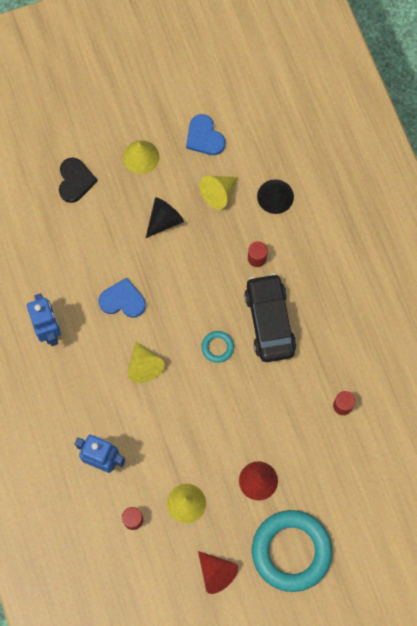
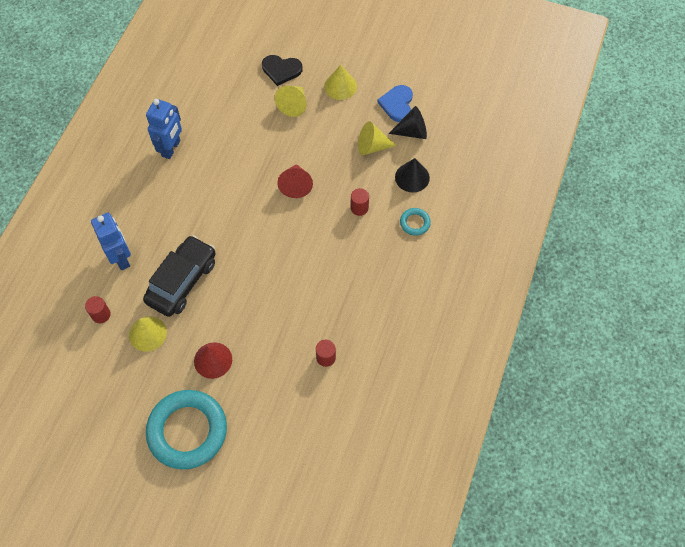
camera: 40 degrees right, 10 degrees down
black heart [59,157,98,203] -> black heart turned 60 degrees clockwise [262,55,302,86]
blue heart [98,278,146,318] -> none
yellow cone [128,341,165,383] -> yellow cone moved to [275,86,307,117]
black cone [146,197,184,238] -> black cone moved to [388,106,427,139]
red cone [198,551,238,594] -> red cone moved to [277,164,313,198]
turquoise ring [201,331,234,363] -> turquoise ring moved to [400,208,431,236]
black car [244,273,297,362] -> black car moved to [143,235,216,317]

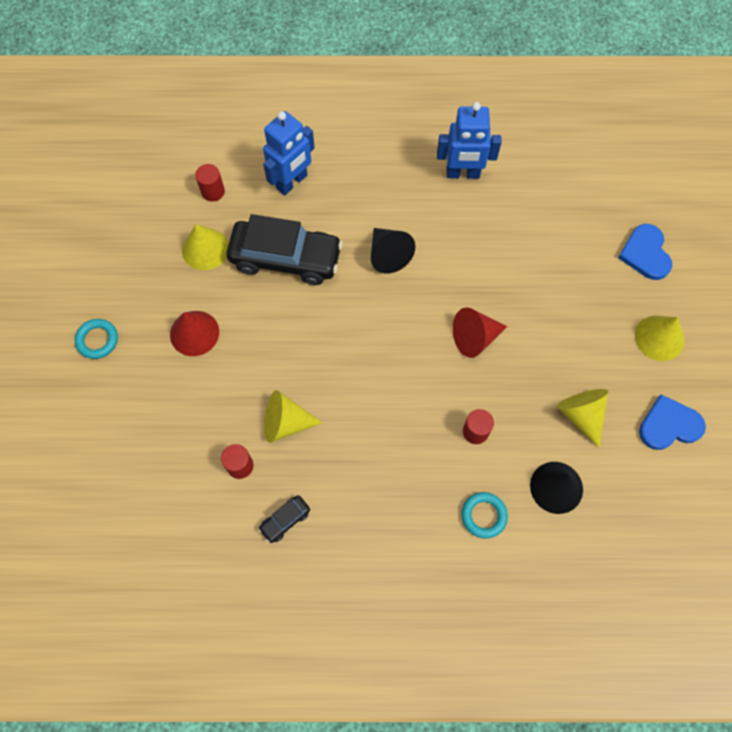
camera: 70 degrees right, 5 degrees up
turquoise ring [146,390,227,469] -> turquoise ring [75,319,118,359], size x0.43
black heart [262,55,302,86] -> blue heart [618,224,672,280]
yellow cone [275,86,307,117] -> yellow cone moved to [264,390,323,443]
black cone [388,106,427,139] -> black cone moved to [371,228,415,273]
none -> black car [258,495,310,543]

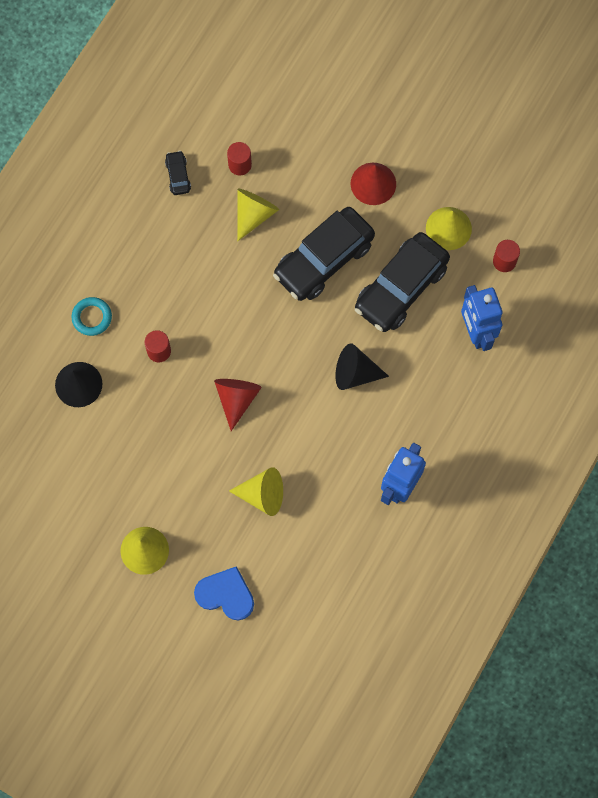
camera: 120 degrees right, 5 degrees up
turquoise ring [75,319,118,359] -> none
yellow cone [557,389,608,448] -> yellow cone moved to [229,467,283,516]
blue heart [639,394,706,450] -> none
none -> black car [273,207,375,301]

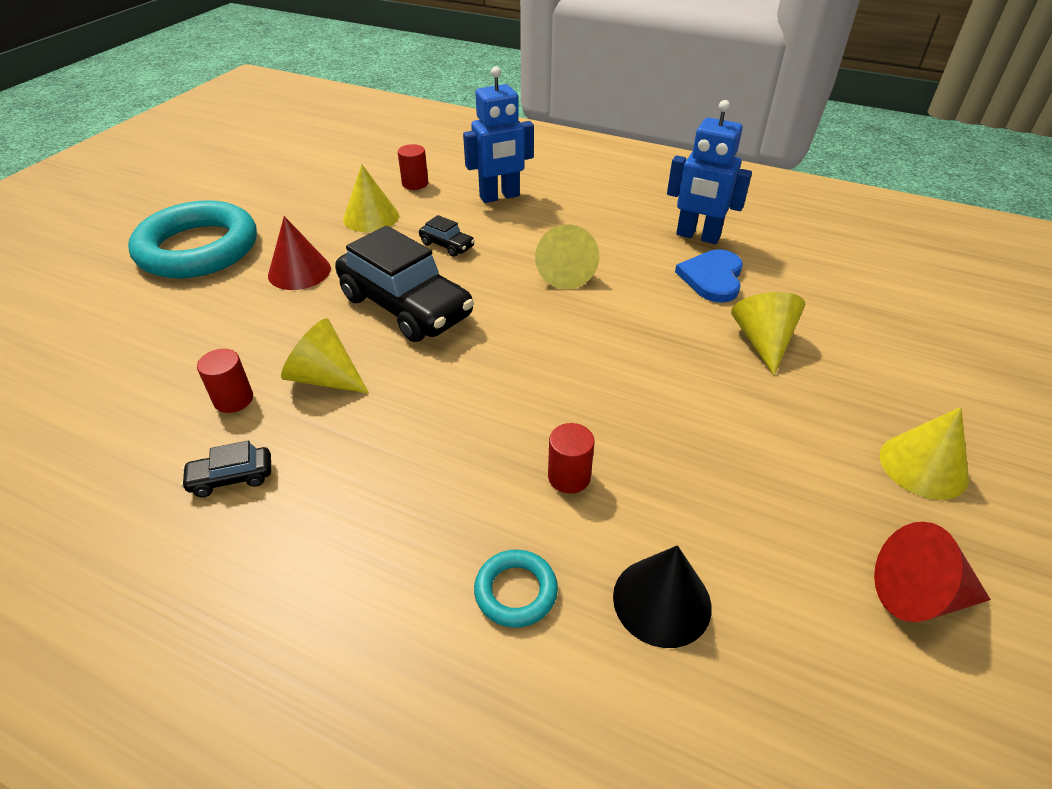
camera: 95 degrees left, 30 degrees down
blue heart [194,566,254,621] -> blue heart moved to [675,249,743,303]
red cone [214,379,262,431] -> red cone moved to [874,522,991,622]
black cone [335,343,389,390] -> yellow cone [535,224,599,289]
black car [355,232,450,332] -> black car [419,215,475,257], size x0.43
none -> turquoise ring [128,200,257,278]

